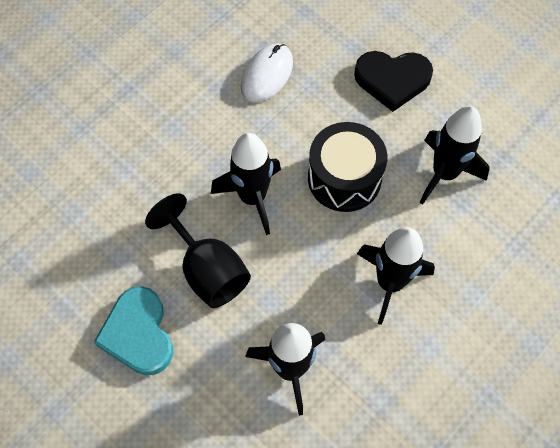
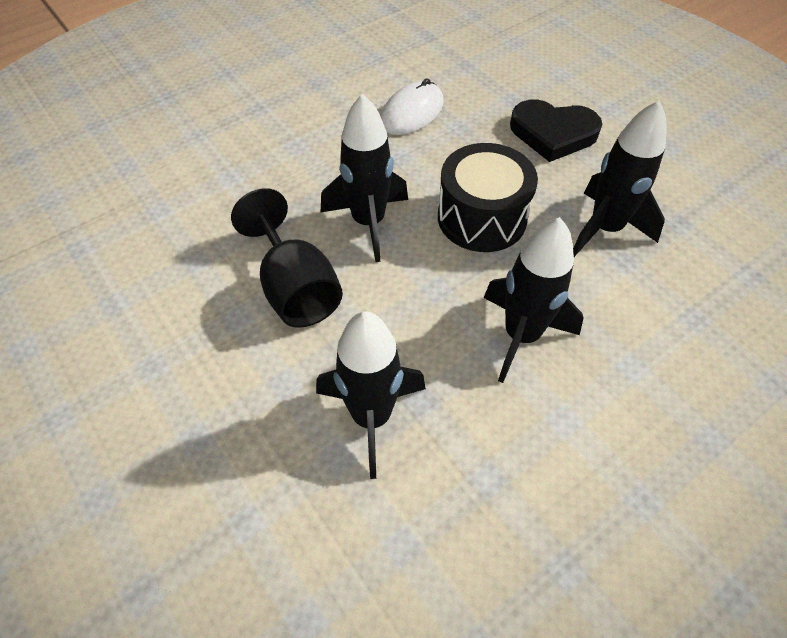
camera: 10 degrees right, 10 degrees down
turquoise heart [94,286,173,375] -> none

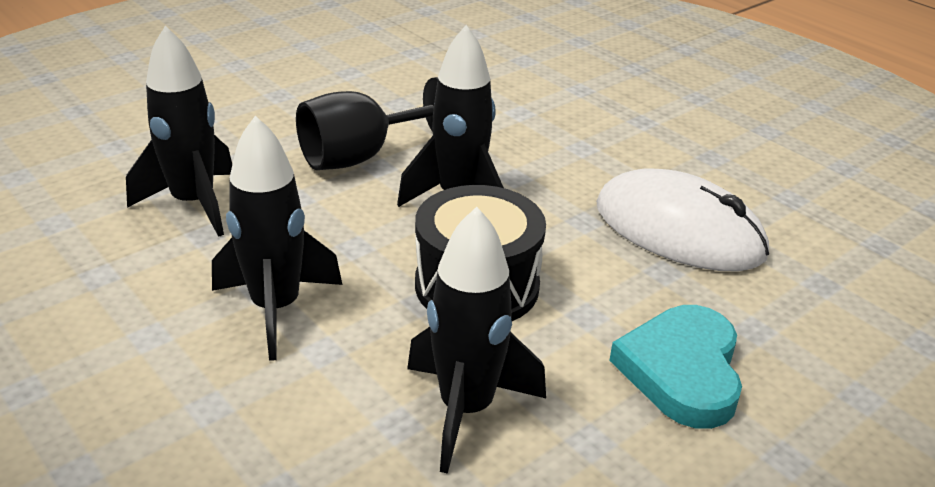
camera: 85 degrees right, 20 degrees down
white mouse [381,78,443,135] -> white mouse [596,168,769,271], size x1.52
black heart [510,99,602,162] -> turquoise heart [609,305,742,429]

